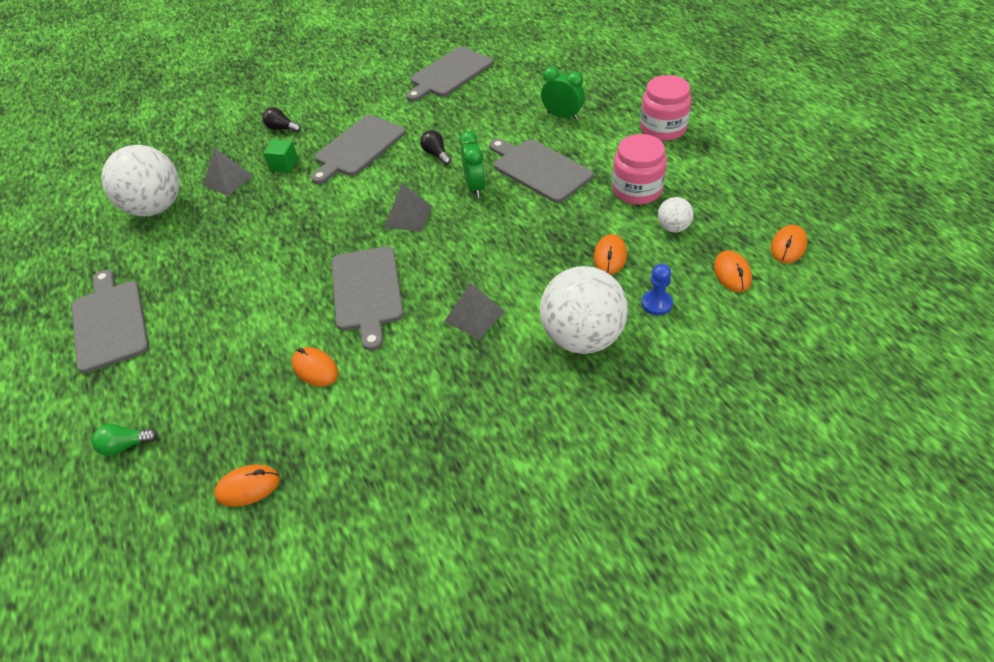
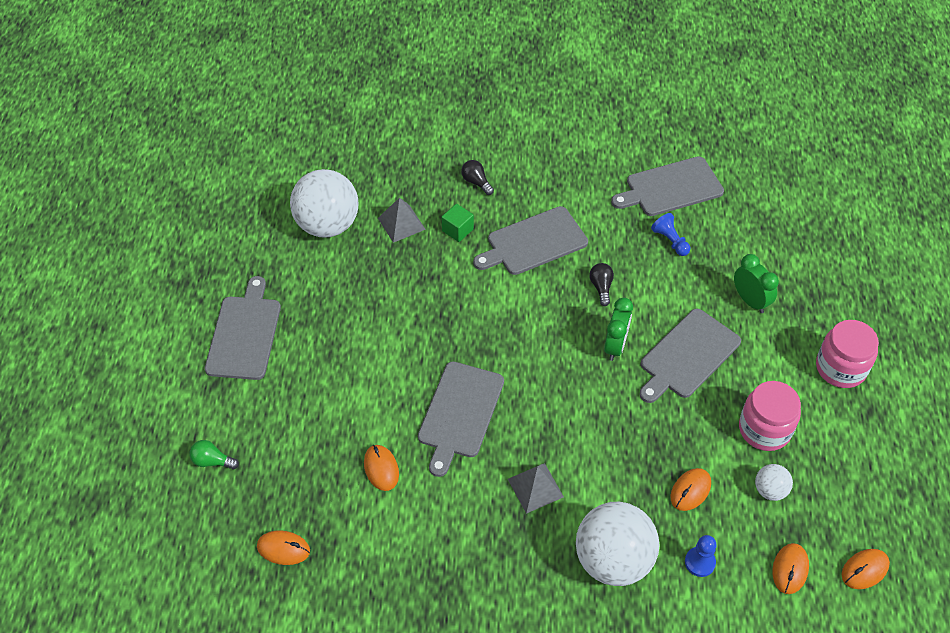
camera: 25 degrees right, 5 degrees up
grey pyramid [384,183,432,232] -> none
grey cutting board [489,139,594,203] -> grey cutting board turned 120 degrees counterclockwise [639,309,741,403]
none -> blue pawn [651,213,690,256]

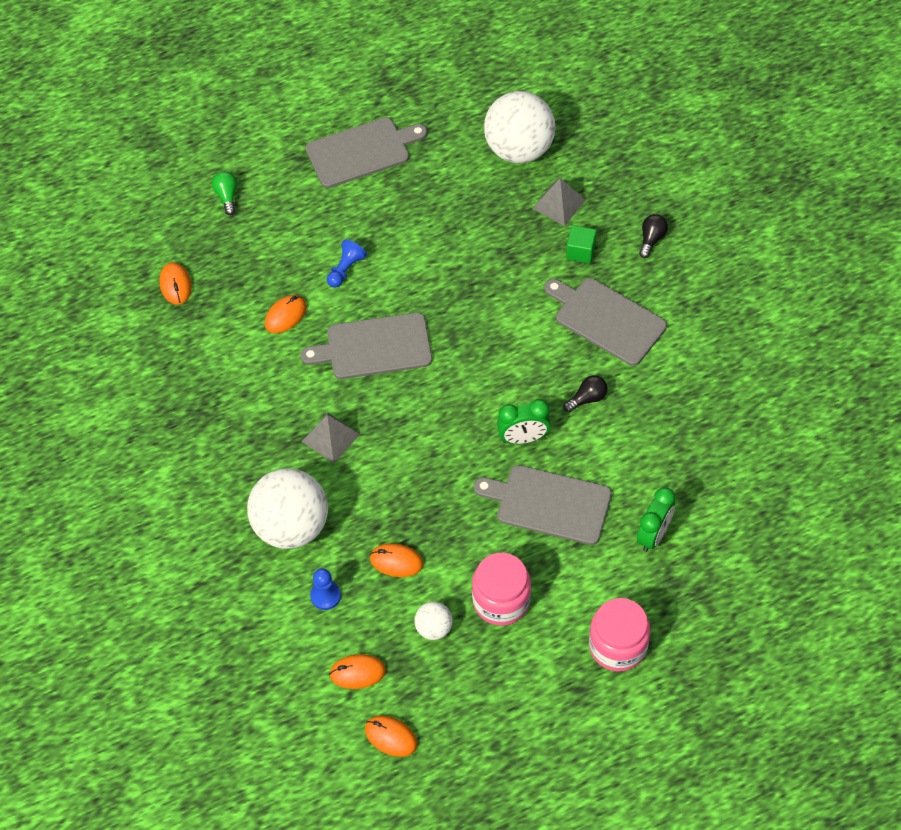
camera: 65 degrees right, 5 degrees up
grey cutting board [611,156,724,216] -> none
blue pawn [651,213,690,256] -> blue pawn moved to [327,240,367,288]

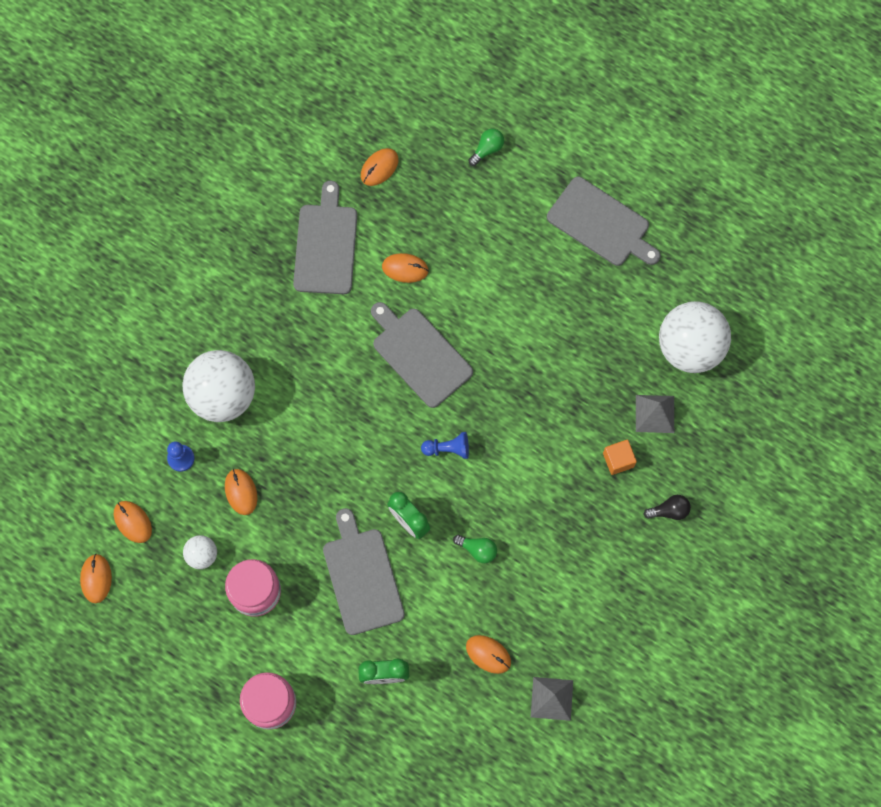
camera: 55 degrees right, 15 degrees up
grey pyramid [302,413,360,463] -> grey pyramid moved to [531,677,573,721]
blue pawn [327,240,367,288] -> blue pawn moved to [421,432,469,459]
grey cutting board [544,278,667,366] -> grey cutting board moved to [293,181,357,294]
black light bulb [563,375,607,412] -> green light bulb [453,535,497,563]
green cube [566,225,597,263] -> orange cube [603,440,637,475]
none -> orange mouse [466,635,511,674]

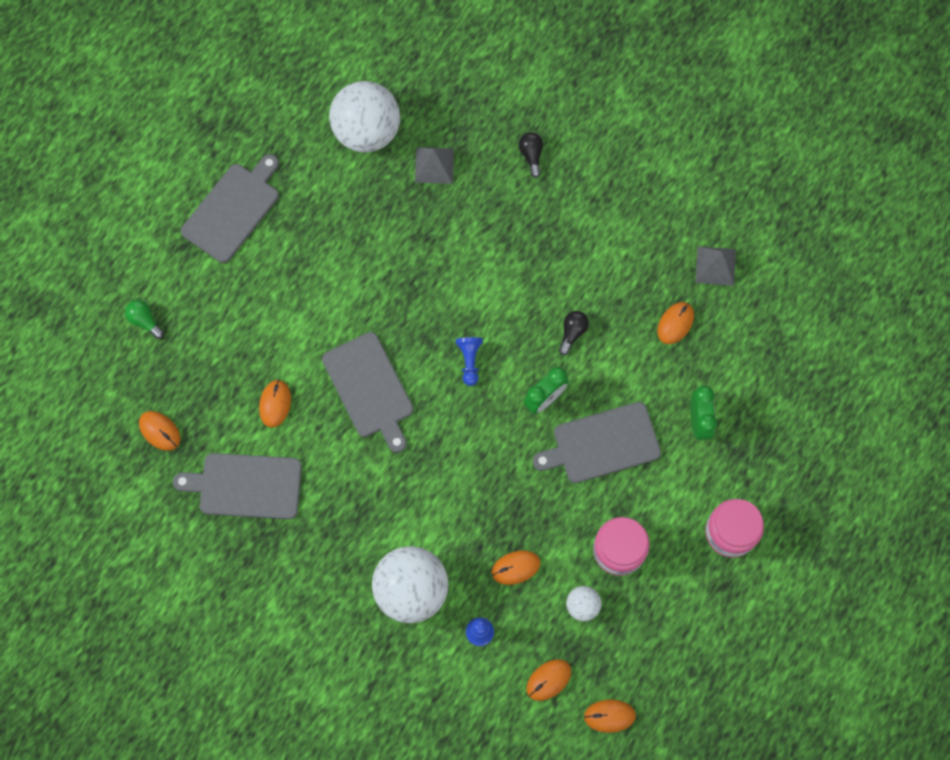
camera: 90 degrees left, 0 degrees up
grey cutting board [371,302,473,408] -> grey cutting board turned 75 degrees counterclockwise [322,332,413,453]
green light bulb [453,535,497,563] -> black light bulb [559,311,589,355]
orange cube [603,440,637,475] -> none

